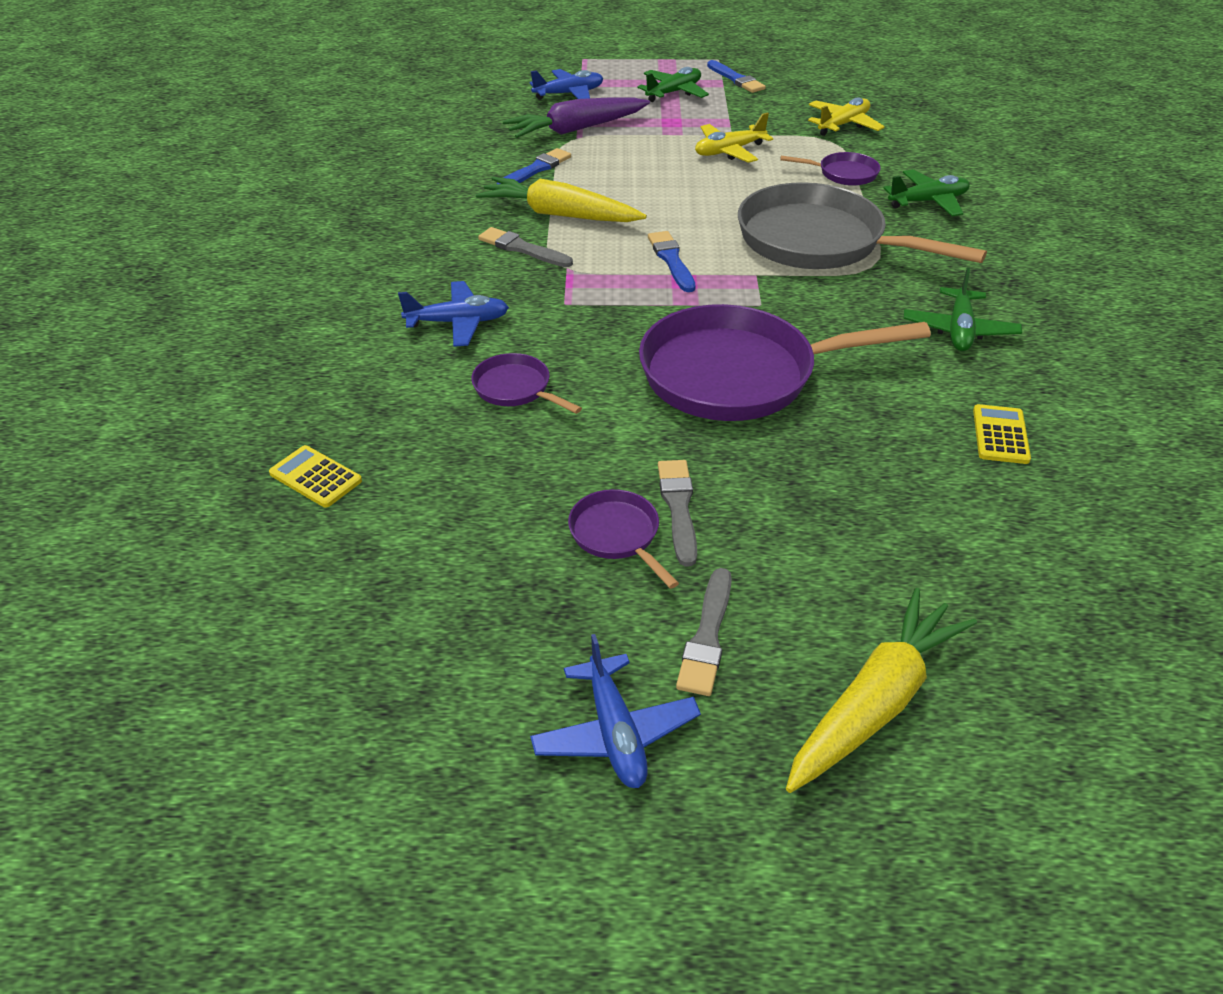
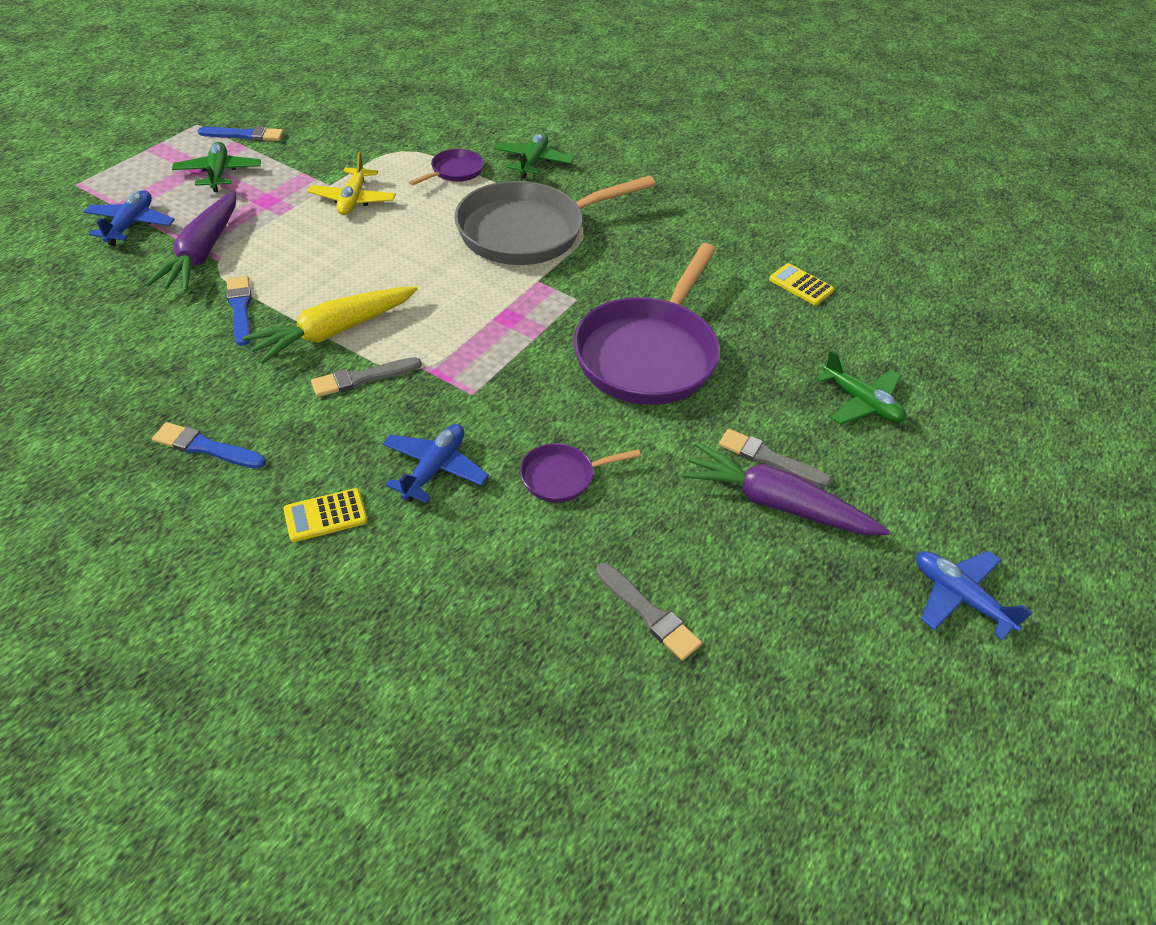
camera: 60 degrees left, 5 degrees up
yellow calculator [269,445,362,508] -> yellow calculator moved to [283,488,368,542]
blue plane [530,634,701,788] -> blue plane turned 150 degrees counterclockwise [916,551,1033,640]
purple pan [568,489,679,589] -> purple carrot [681,443,890,535]
blue brush [648,231,696,292] -> blue brush moved to [152,422,266,469]
grey brush [676,568,732,696] -> grey brush moved to [596,563,702,660]
yellow carrot [786,587,977,793] -> none
yellow plane [808,98,885,136] -> none
green plane [904,268,1022,351] -> green plane moved to [816,350,906,424]

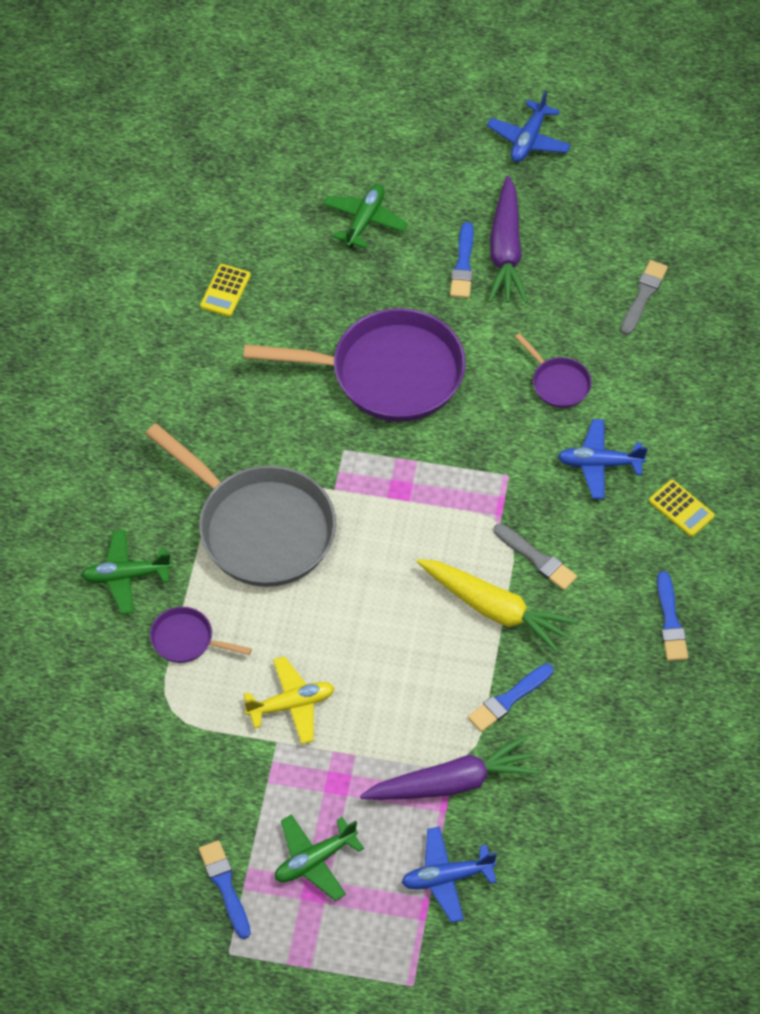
camera: 110 degrees left, 10 degrees up
grey brush [719,429,832,488] -> blue brush [450,222,474,298]

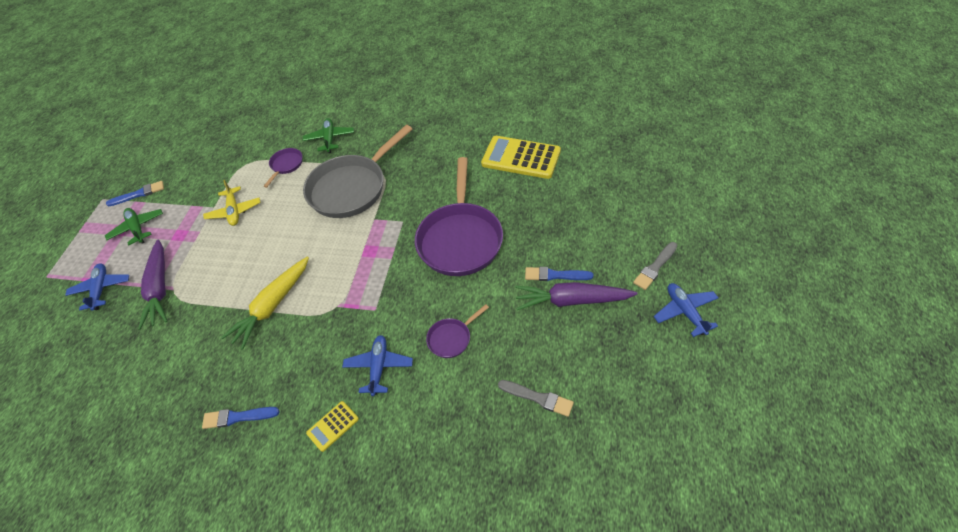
camera: 95 degrees right, 5 degrees down
yellow calculator [200,264,251,317] -> yellow calculator [481,136,561,179], size x2.08
green plane [323,184,408,248] -> none
blue brush [468,664,553,732] -> none
blue plane [487,91,571,162] -> blue plane turned 45 degrees clockwise [654,283,719,337]
grey brush [494,523,577,590] -> grey brush moved to [633,242,677,290]

